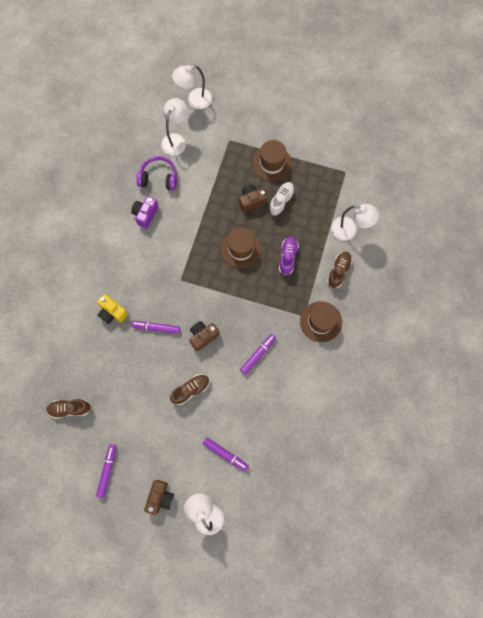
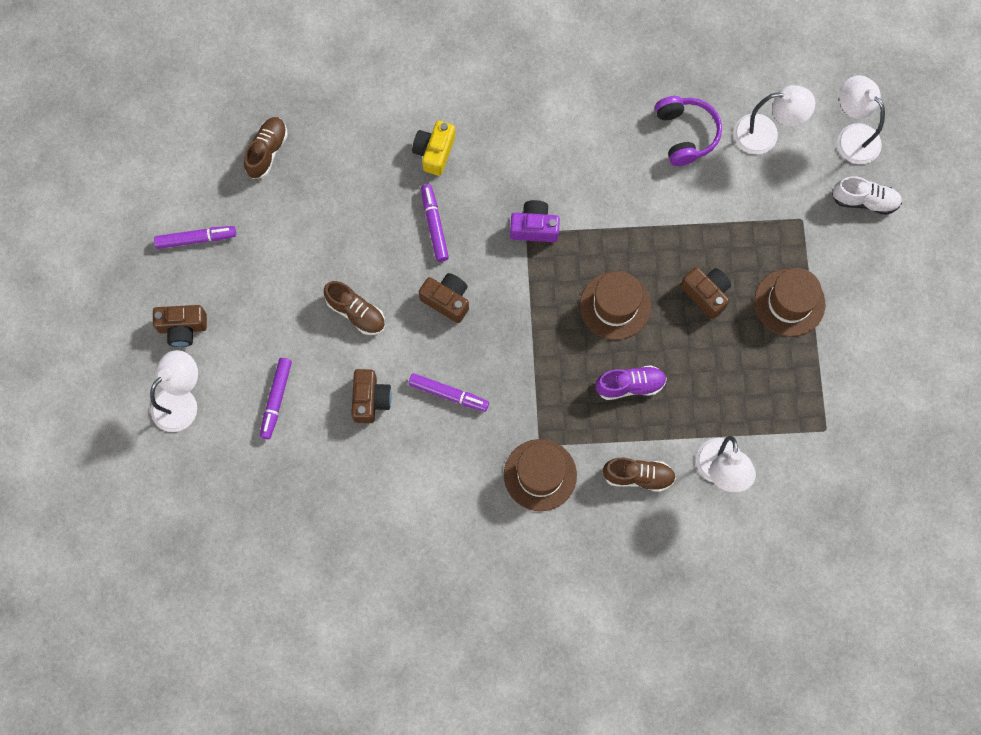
camera: 70 degrees right, 0 degrees up
brown shoe [46,399,91,419] -> brown shoe turned 45 degrees clockwise [244,117,288,179]
purple camera [131,196,159,228] -> purple camera moved to [510,200,560,242]
white shoe [269,182,295,216] -> white shoe moved to [832,176,902,215]
none -> brown camera [351,369,392,423]

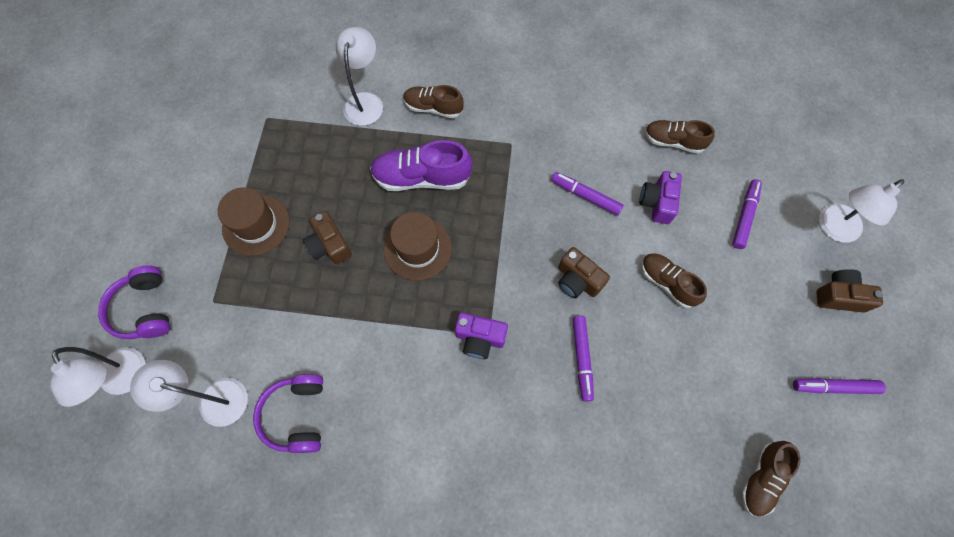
camera: 170 degrees left, 5 degrees down
brown camera [351,369,392,423] -> purple camera [639,171,682,224]
yellow camera [412,121,455,176] -> none
brown hat [504,439,577,511] -> none
purple shoe [596,365,667,400] -> purple shoe [370,140,472,191], size x1.53
white shoe [832,176,902,215] -> purple headphones [98,265,170,339]
none -> brown shoe [645,120,715,154]

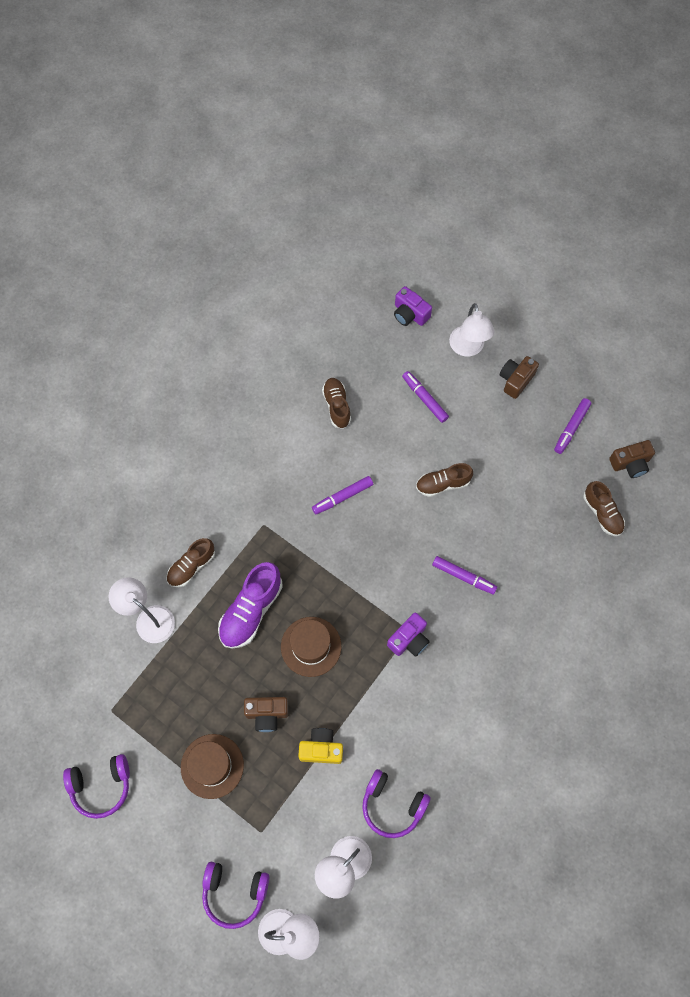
camera: 60 degrees left, 0 degrees up
brown camera [558,247,610,298] -> brown camera moved to [609,440,655,478]
purple camera [639,171,682,224] -> purple camera moved to [394,286,432,326]
brown shoe [645,120,715,154] -> brown shoe turned 120 degrees clockwise [322,378,351,429]
none -> purple headphones [63,754,130,819]
none -> yellow camera [298,728,343,764]

